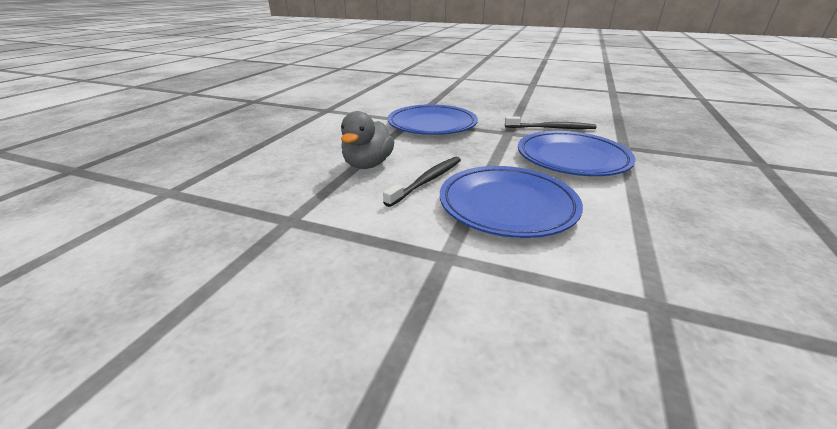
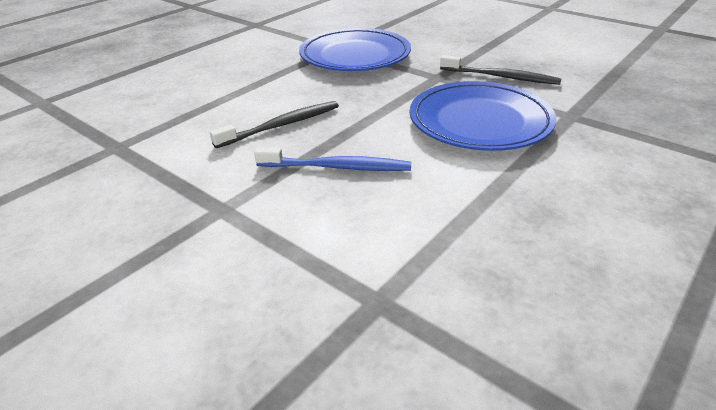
camera: 20 degrees right, 5 degrees up
grey duck [341,111,394,169] -> none
blue plate [440,166,583,238] -> blue toothbrush [254,147,411,171]

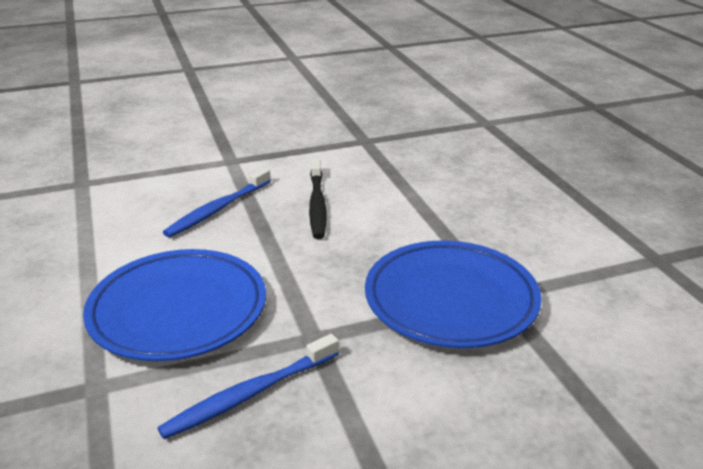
camera: 120 degrees right, 5 degrees down
black toothbrush [440,55,561,85] -> blue toothbrush [157,334,339,439]

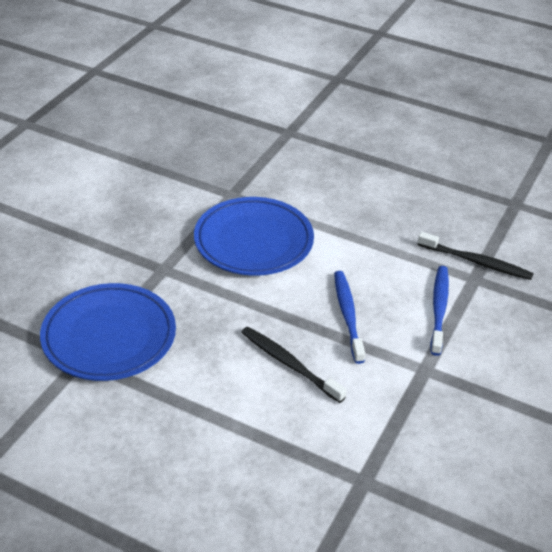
camera: 135 degrees right, 10 degrees up
blue toothbrush [157,334,339,439] -> blue toothbrush moved to [430,266,449,356]
none -> black toothbrush [417,232,534,280]

